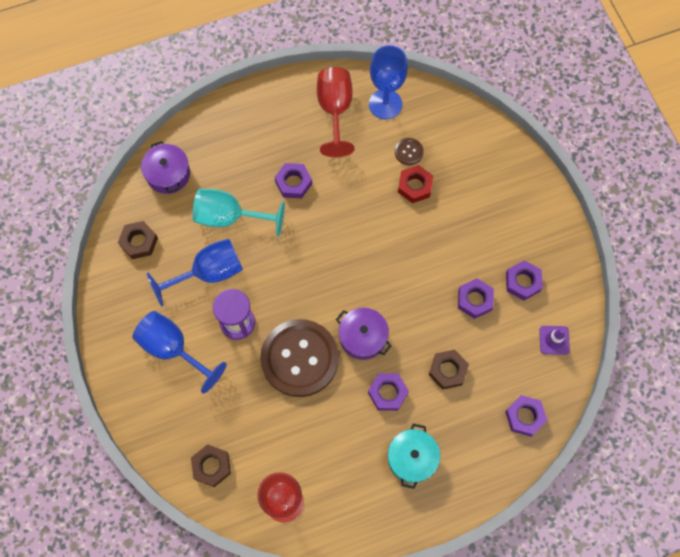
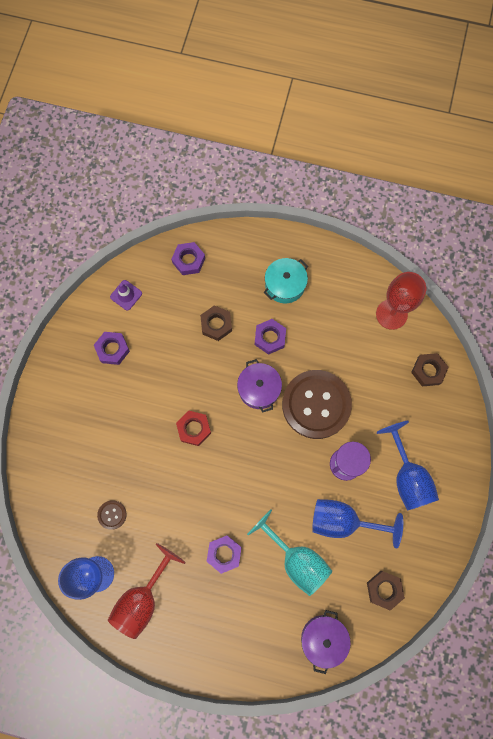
camera: 145 degrees left, 5 degrees up
red nut [398,165,433,203] -> red nut moved to [176,411,211,446]
purple nut [458,278,494,319] -> none

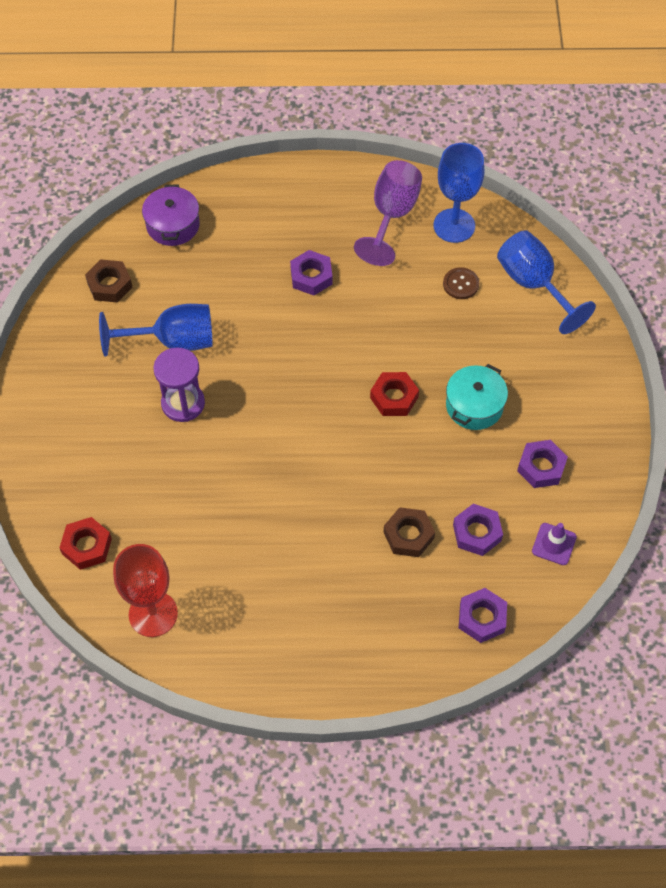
camera: 165 degrees right, 15 degrees down
red goblet [108,543,186,639] -> purple goblet [354,160,422,266]
purple pot [237,359,282,413] -> none
turquoise goblet [247,509,332,596] -> none
purple nut [255,319,286,355] -> purple nut moved to [453,504,503,556]
turquoise pot [264,258,308,303] -> turquoise pot moved to [446,364,508,430]
brown button [282,370,352,439] -> none
blue goblet [377,421,439,511] -> blue goblet moved to [497,230,596,334]
brown nut [411,353,449,386] -> red nut [59,517,112,570]

